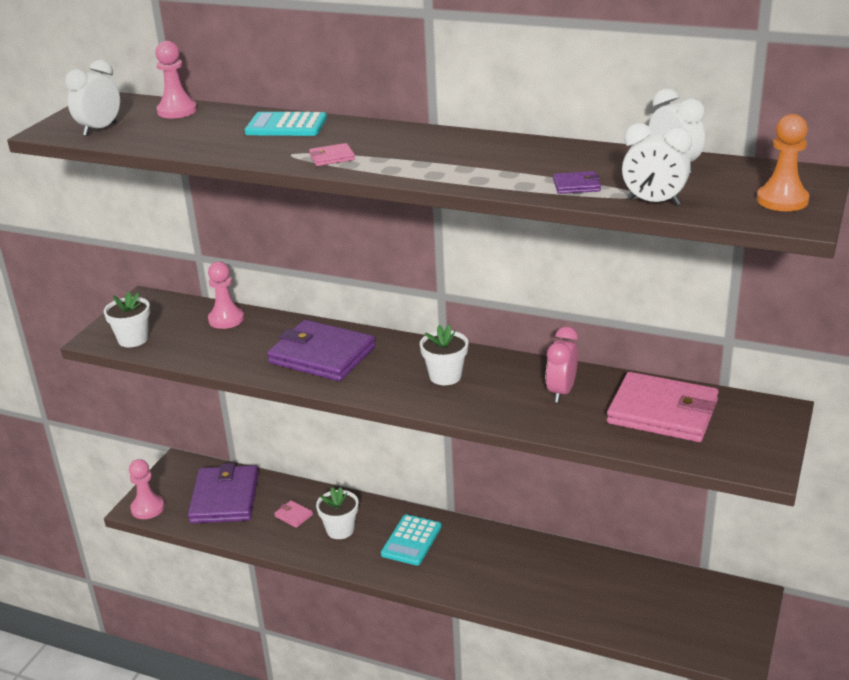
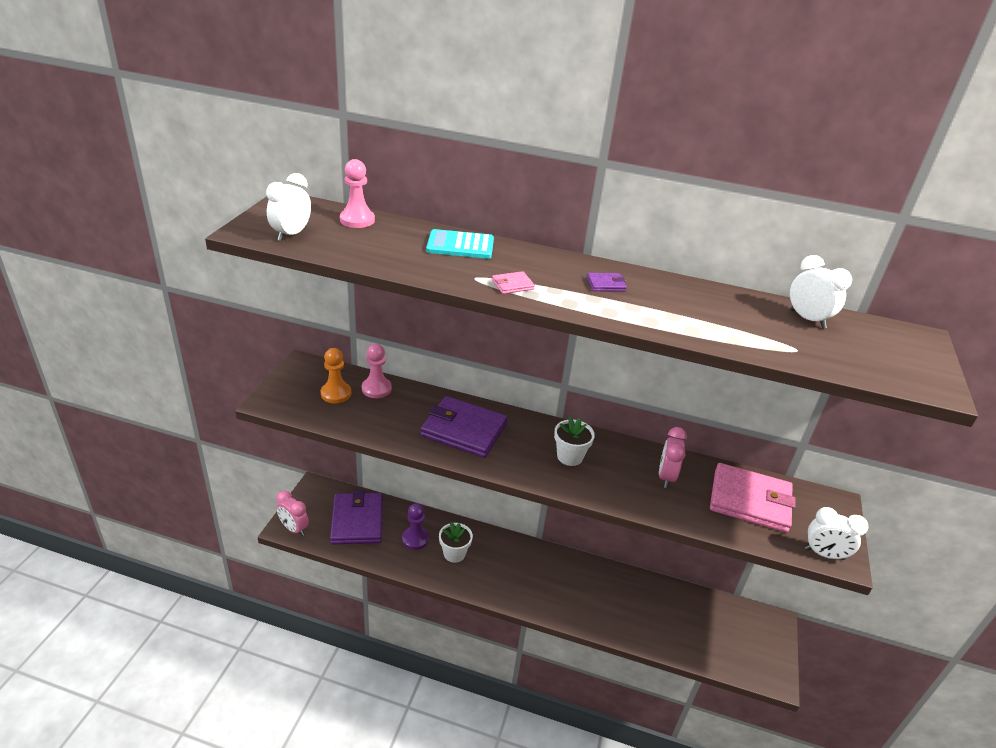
camera: 10 degrees left, 5 degrees up
white flower pot [104,292,150,347] -> none
pink pawn [129,459,165,519] -> pink clock [276,491,309,536]
pink wallet [274,500,313,528] -> purple pawn [402,503,429,550]
turquoise calculator [381,514,442,566] -> none
purple wallet [553,171,601,194] -> purple wallet moved to [587,273,627,292]
white clock [622,123,692,206] -> white clock moved to [805,507,868,560]
orange pawn [757,114,809,211] -> orange pawn moved to [321,348,351,403]

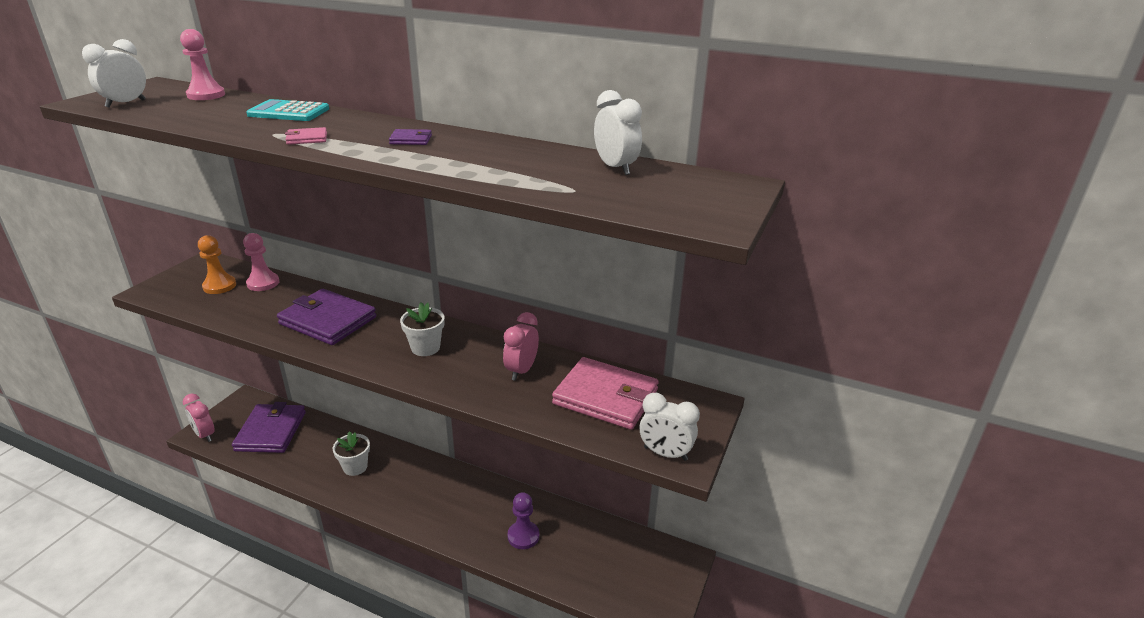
camera: 10 degrees right, 5 degrees down
purple pawn [402,503,429,550] -> purple pawn moved to [507,492,539,549]

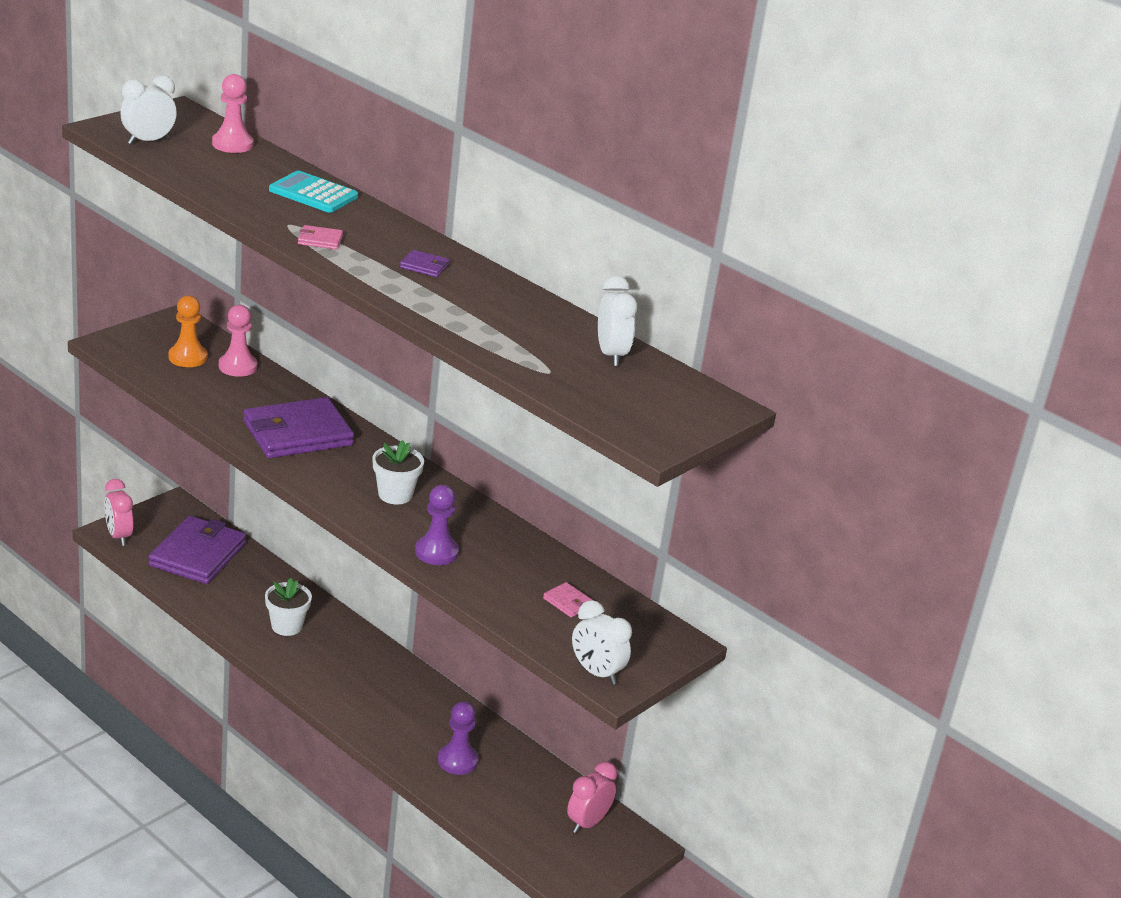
camera: 15 degrees right, 0 degrees up
purple wallet [277,289,376,345] -> purple wallet turned 75 degrees counterclockwise [244,397,354,458]
pink clock [503,312,539,381] -> pink clock moved to [567,761,617,834]
pink wallet [552,357,659,430] -> pink wallet [543,582,592,618], size x0.40
none -> purple pawn [415,485,459,565]

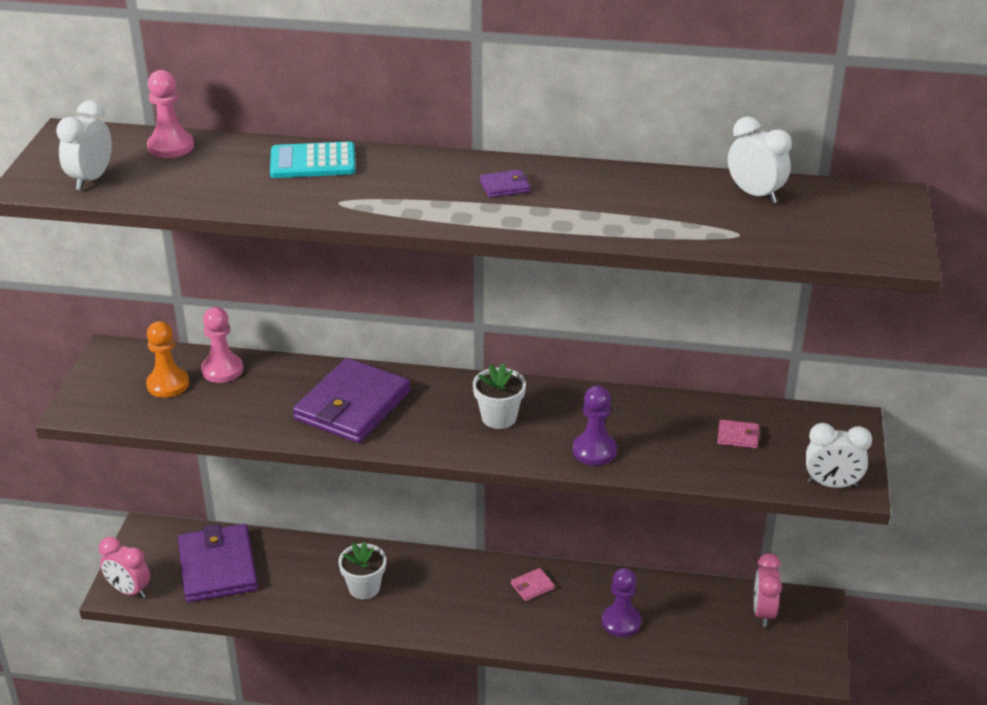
camera: 30 degrees left, 5 degrees up
pink wallet [298,225,343,250] -> pink wallet moved to [511,568,555,601]

